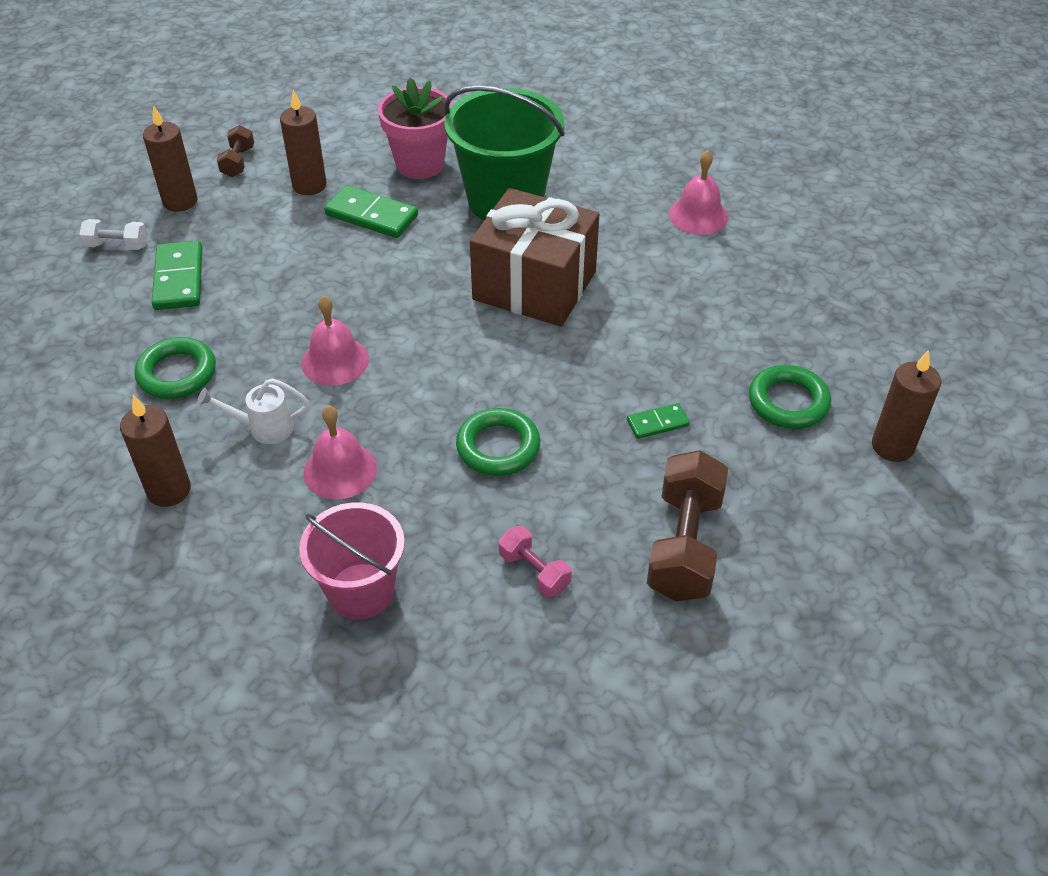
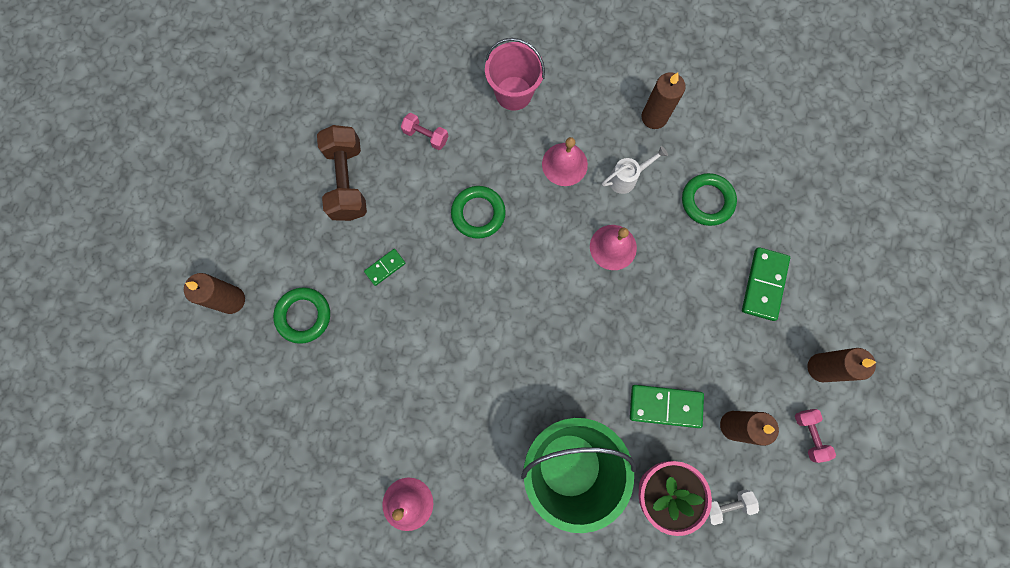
camera: 160 degrees right, 30 degrees up
white dumbbell [79,219,148,250] -> white dumbbell moved to [707,490,759,525]
green domino [152,240,202,310] -> green domino turned 45 degrees clockwise [742,247,790,321]
brown dumbbell [217,125,254,177] -> pink dumbbell [795,409,836,463]
brown gift [470,188,599,327] -> none

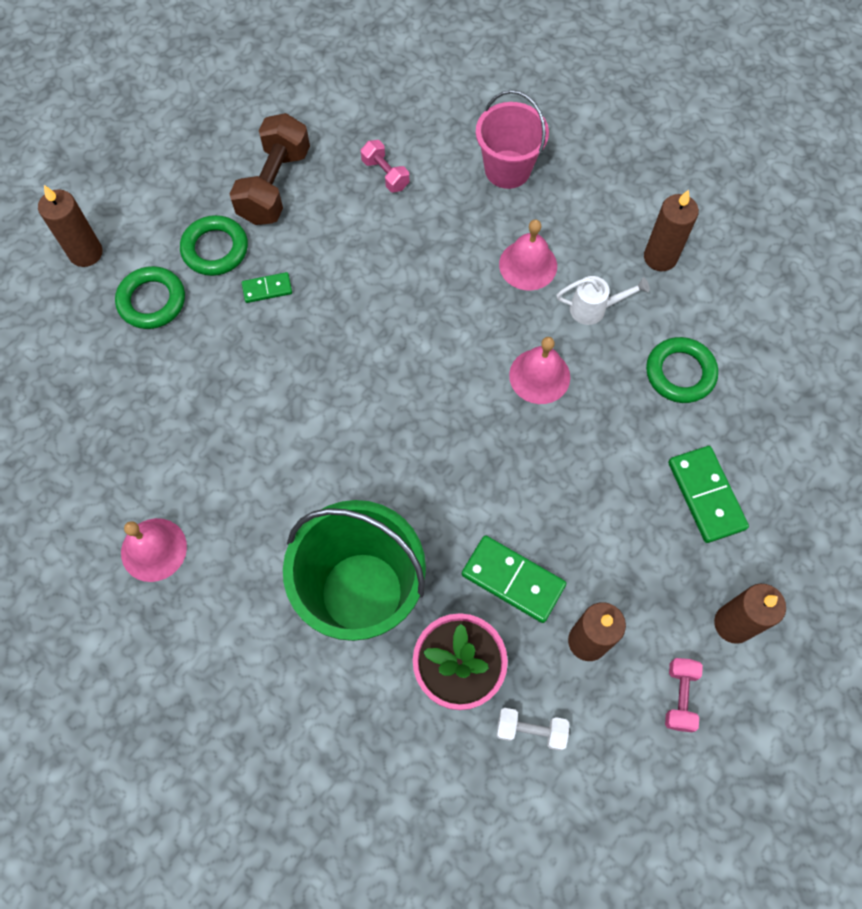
camera: 25 degrees right, 10 degrees down
green ring [451,186,506,239] -> green ring moved to [180,215,248,276]
green domino [742,247,790,321] -> green domino turned 60 degrees counterclockwise [668,446,749,543]

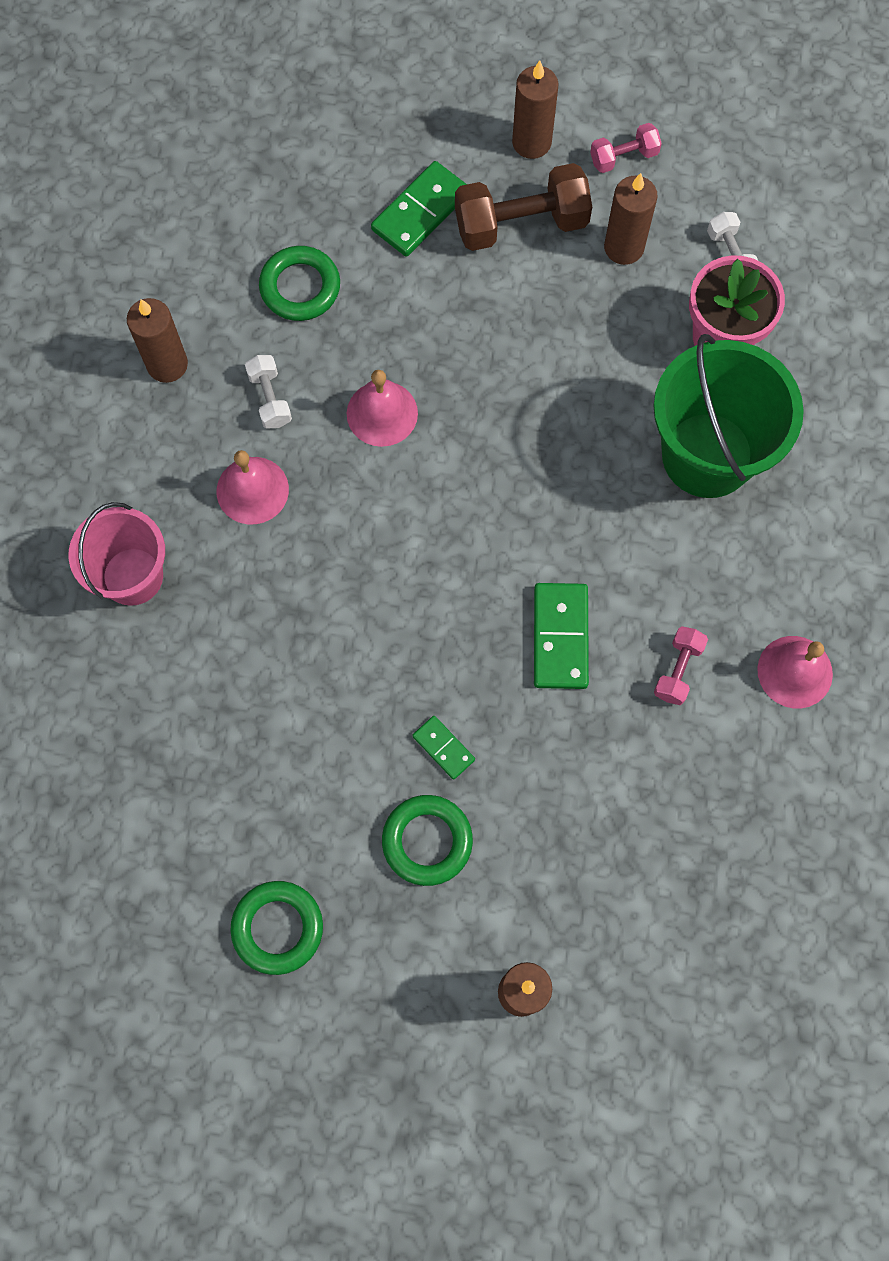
camera: 120 degrees left, 5 degrees up
green ring [115,266,185,329] -> green ring moved to [230,881,323,975]
brown dumbbell [230,113,310,225] -> brown dumbbell moved to [455,163,592,251]
pink dumbbell [361,140,410,192] -> pink dumbbell moved to [654,626,708,705]
green domino [462,535,566,623] -> green domino moved to [534,583,589,689]
white watering can [556,276,650,325] -> white dumbbell [245,355,292,429]

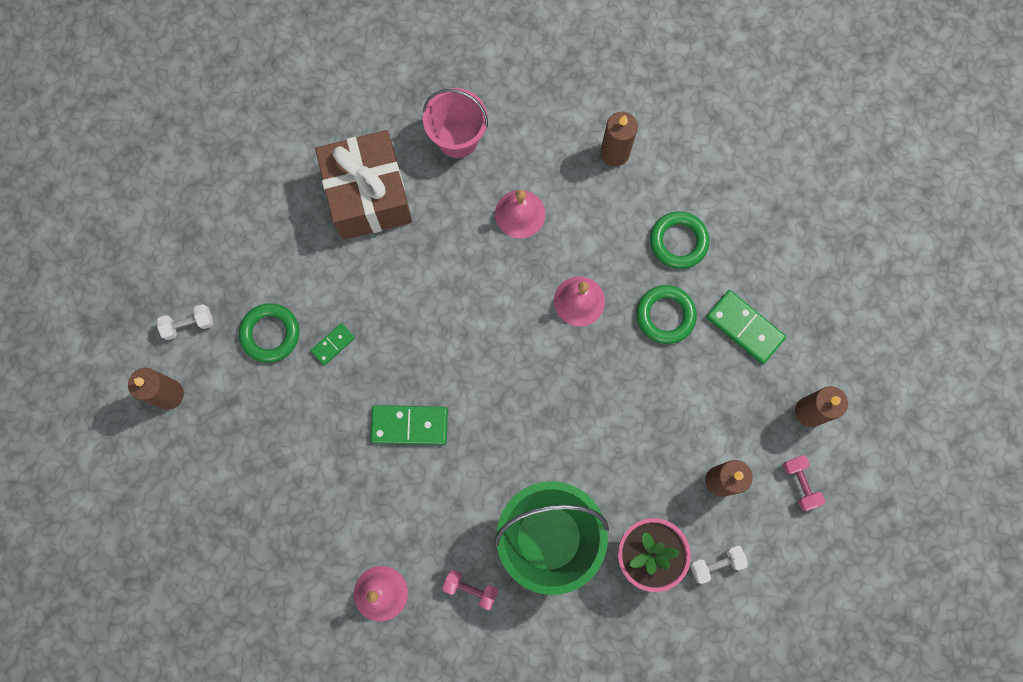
camera: 90 degrees right, 5 degrees up
green ring [230,881,323,975] -> green ring moved to [636,285,697,344]
white dumbbell [245,355,292,429] -> white dumbbell moved to [157,304,213,340]
brown dumbbell [455,163,592,251] -> none
pink dumbbell [654,626,708,705] -> pink dumbbell moved to [442,570,498,610]
none -> brown gift [315,130,412,240]

